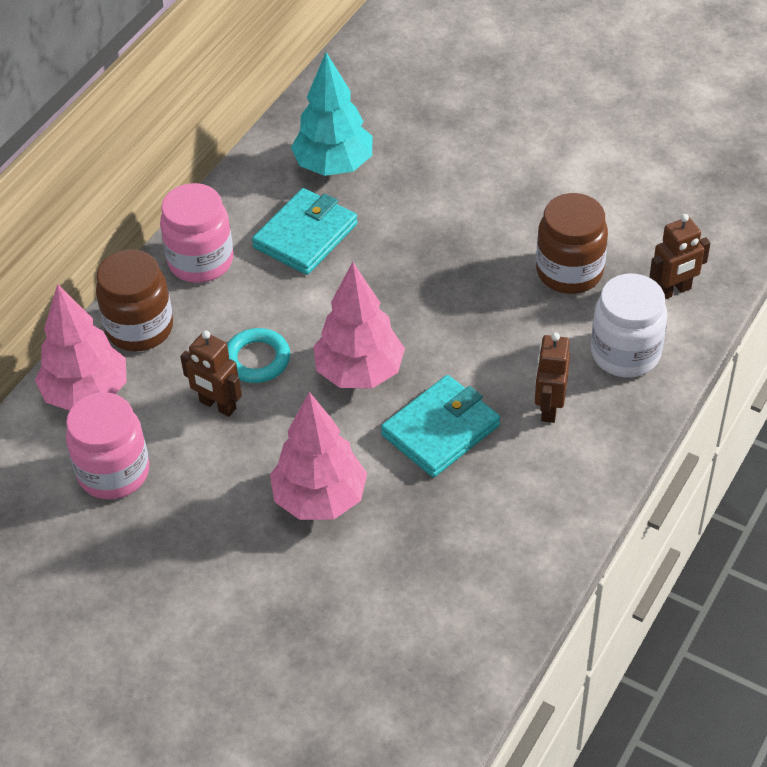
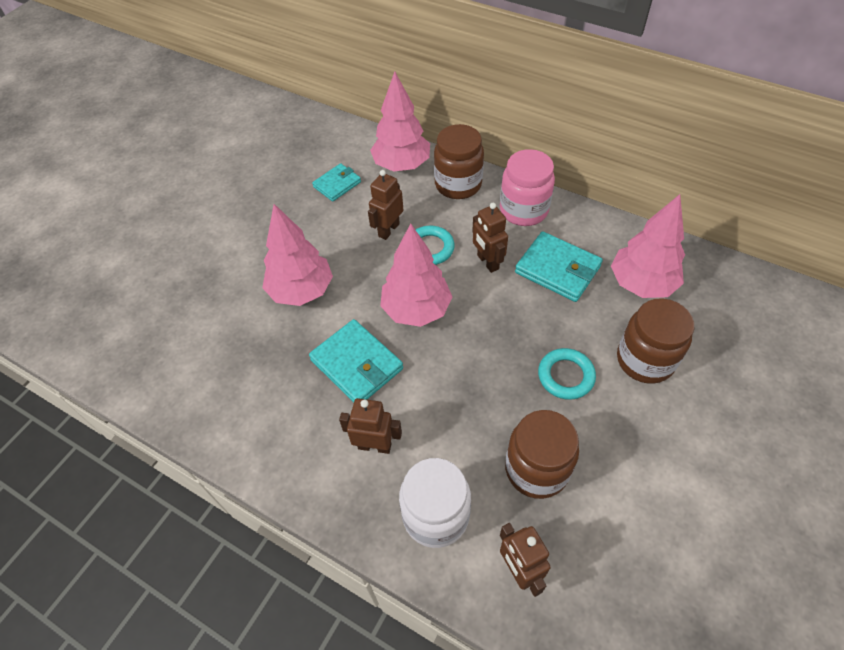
camera: 90 degrees right, 5 degrees up
pink jar [66,392,150,499] -> turquoise wallet [312,163,361,201]
turquoise tree [291,52,372,176] -> pink tree [611,194,685,298]
none -> brown robot [472,203,508,273]
none -> turquoise ring [538,348,596,400]
none -> brown jar [617,298,694,384]

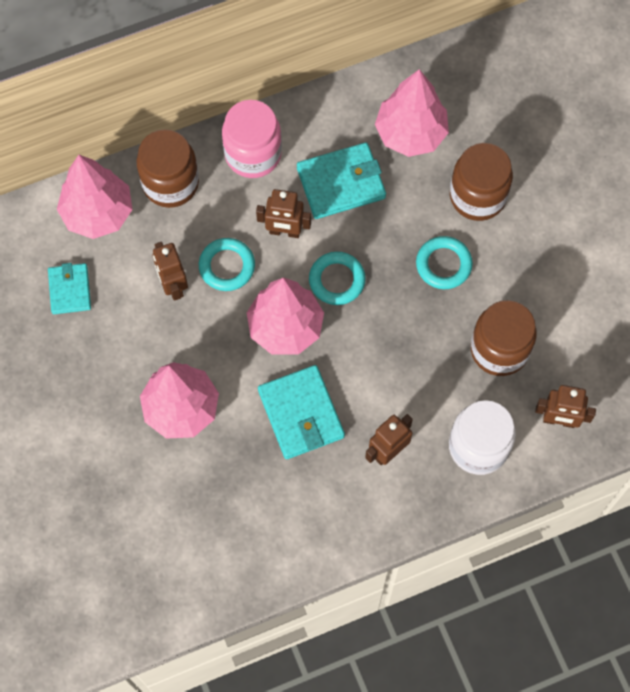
camera: 55 degrees left, 15 degrees up
turquoise wallet [309,319,403,402] -> turquoise wallet turned 75 degrees clockwise [258,365,345,459]
none -> turquoise ring [309,252,366,305]

